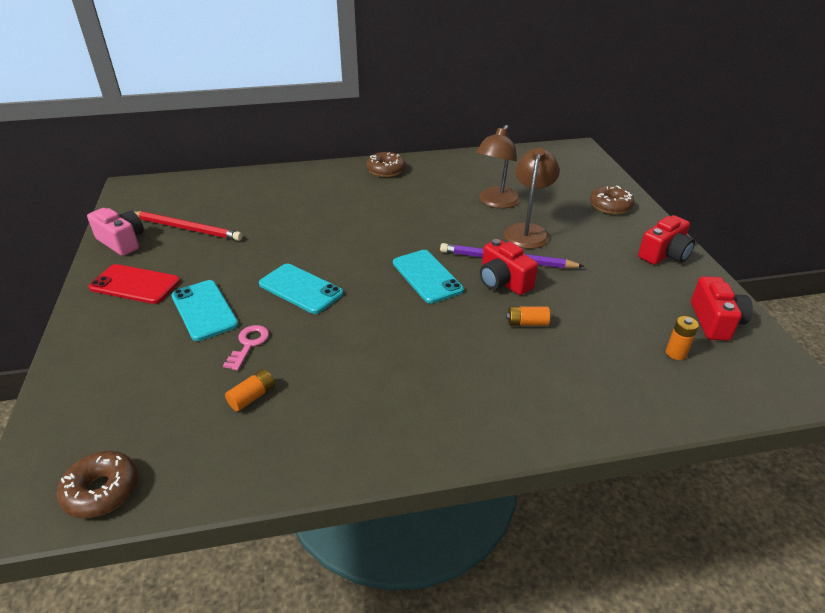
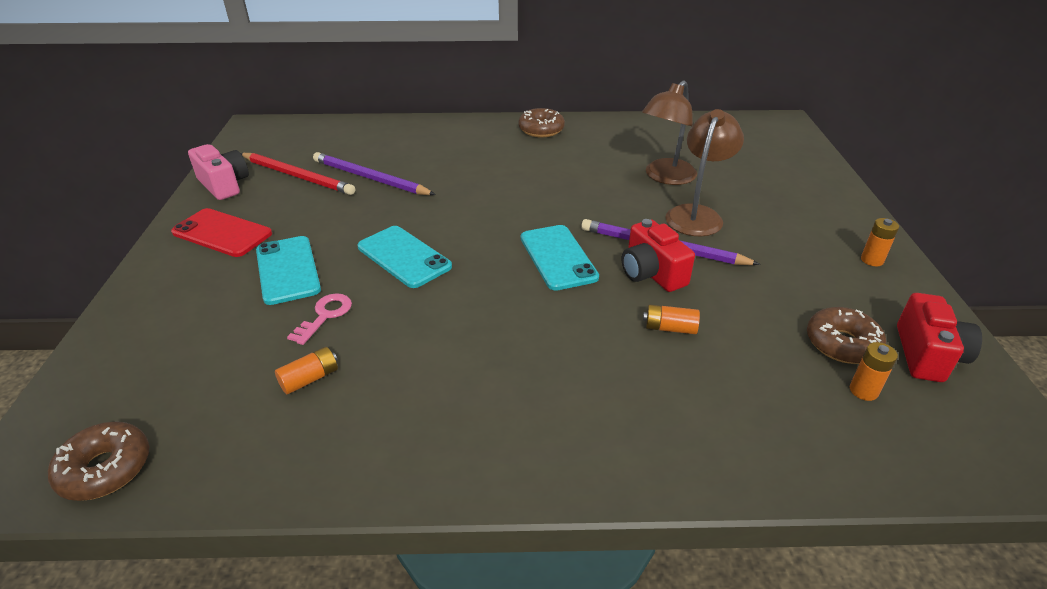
camera: 10 degrees right, 0 degrees up
brown donut [590,186,634,214] -> brown donut moved to [807,307,886,364]
red camera [638,215,695,265] -> orange battery [861,218,899,266]
none -> purple pencil [313,152,436,195]

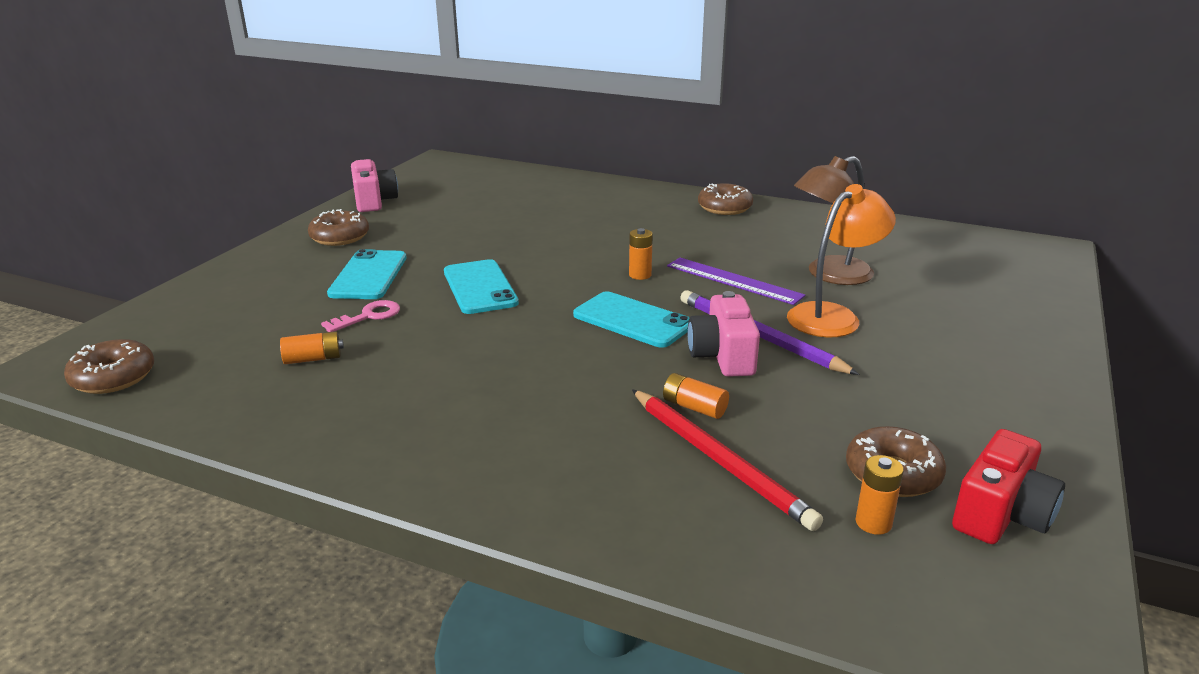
camera: 25 degrees right, 10 degrees down
red phone [171,208,272,257] -> brown donut [308,209,369,246]
red pencil [241,153,355,195] -> red pencil moved to [632,389,823,531]
purple pencil [313,152,436,195] -> none
turquoise phone [521,225,599,291] -> turquoise phone turned 60 degrees counterclockwise [573,291,689,348]
red camera [622,219,695,292] -> pink camera [688,291,760,377]
brown lamp [665,109,744,236] -> orange lamp [787,184,896,337]
orange battery [861,218,899,266] -> orange battery moved to [629,228,653,280]
none -> purple ruler [667,258,806,305]

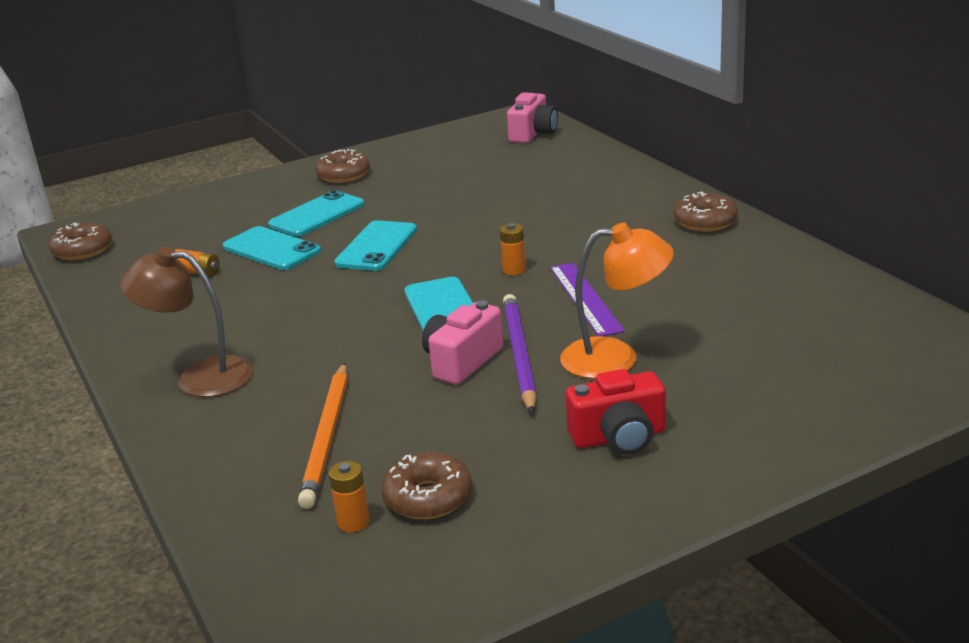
camera: 40 degrees right, 0 degrees up
pink key [321,300,400,332] -> turquoise phone [223,226,321,270]
pink camera [351,159,398,212] -> pink camera moved to [507,92,558,143]
red pencil [632,389,823,531] -> orange pencil [298,363,348,509]
orange battery [663,373,729,419] -> none
brown lamp [794,156,874,285] -> brown lamp moved to [120,247,253,397]
red camera [952,429,1065,544] -> red camera moved to [566,369,666,455]

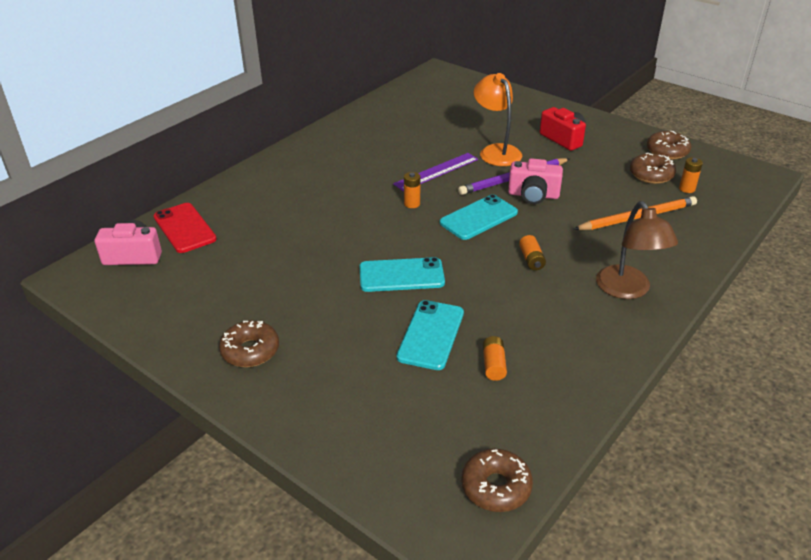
camera: 115 degrees left, 10 degrees up
turquoise phone [268,190,365,236] -> none
brown donut [674,192,738,232] -> brown donut moved to [647,131,691,160]
none -> red phone [153,203,217,253]
none -> orange battery [519,235,546,271]

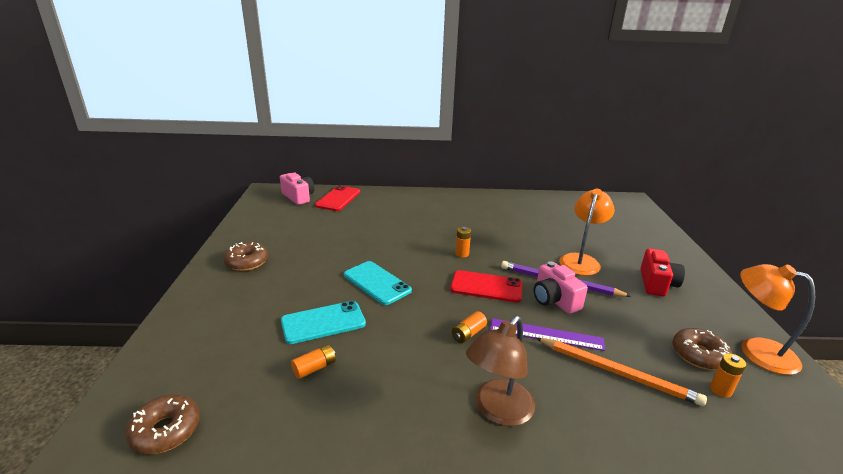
camera: 50 degrees right, 10 degrees down
purple ruler [393,153,478,191] -> purple ruler moved to [490,318,605,351]
turquoise phone [440,194,518,240] -> red phone [450,270,523,303]
brown donut [647,131,691,160] -> orange lamp [740,264,815,375]

